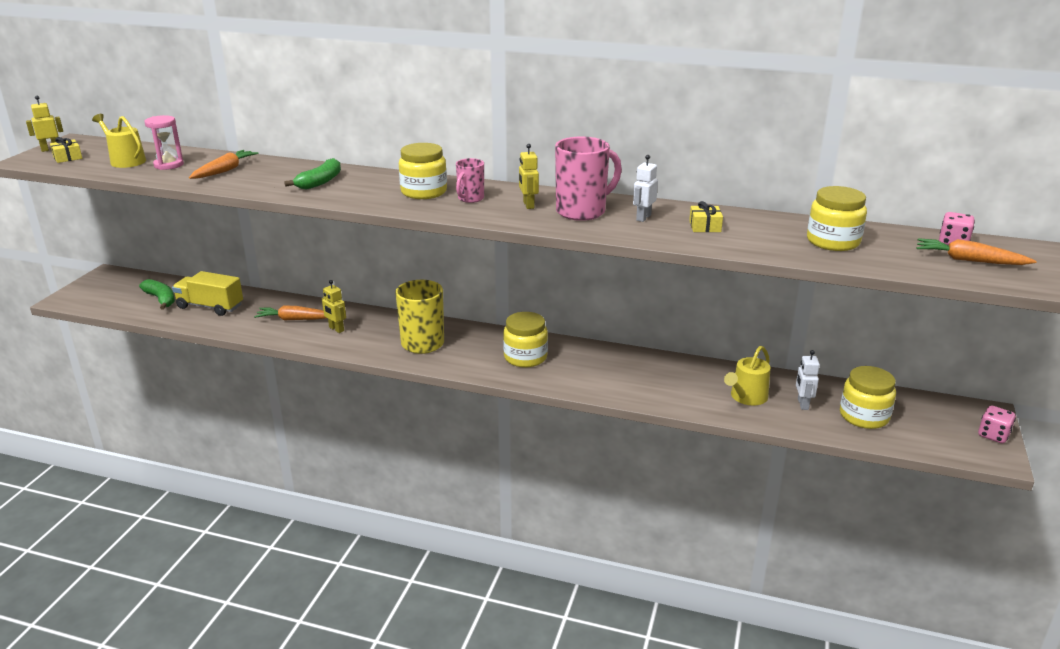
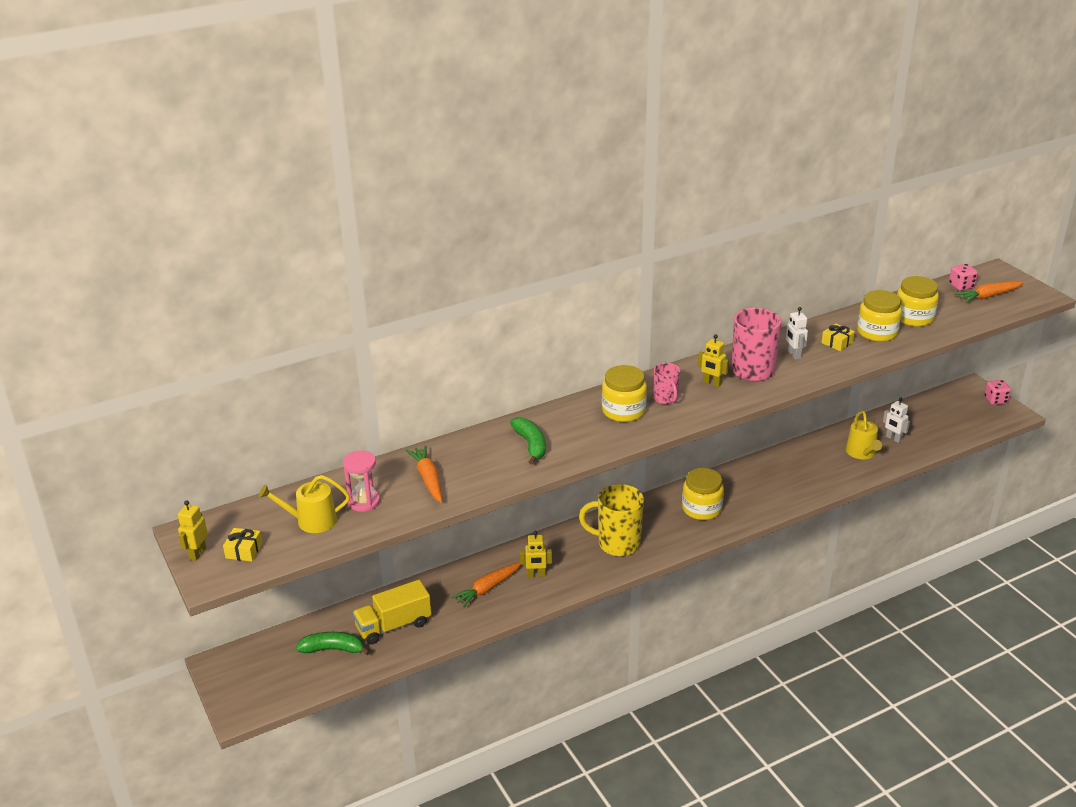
camera: 45 degrees left, 5 degrees up
yellow jar [840,366,896,429] -> yellow jar moved to [857,290,902,342]

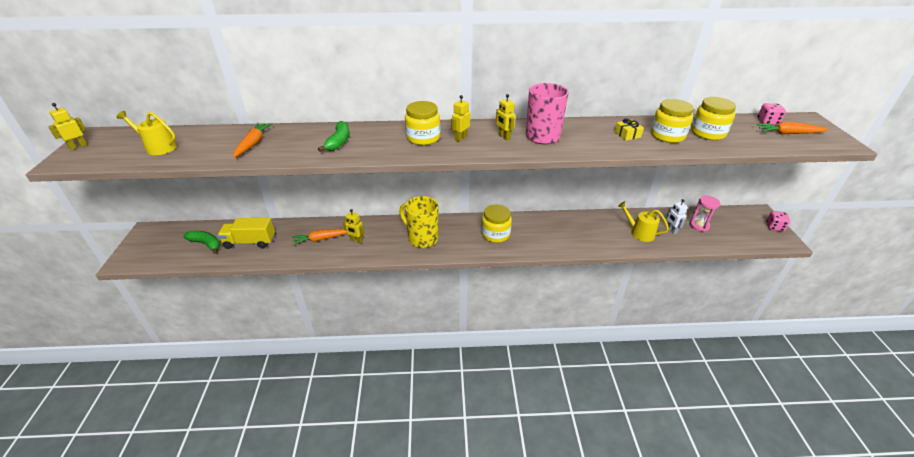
camera: 25 degrees right, 5 degrees up
yellow gift [223,528,262,562] -> none
pink hourglass [343,451,380,512] -> pink hourglass moved to [690,196,721,232]
pink mug [654,363,680,405] -> yellow robot [451,95,470,142]
white robot [786,307,808,360] -> none
yellow watering can [846,411,882,459] -> yellow watering can turned 105 degrees clockwise [618,201,669,242]

